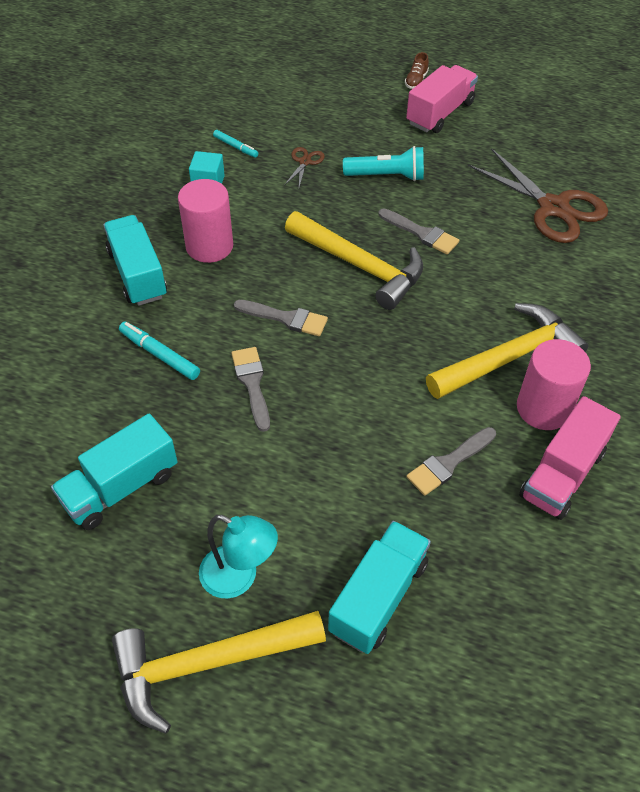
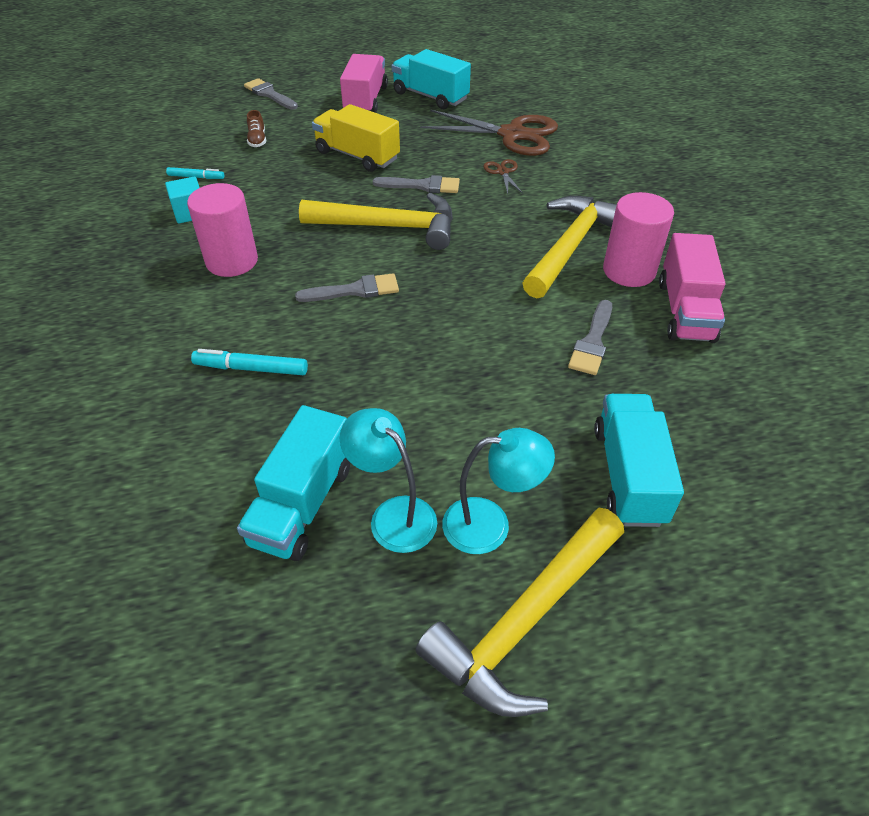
camera: 30 degrees left, 5 degrees down
turquoise truck [103,215,167,306] -> turquoise truck moved to [391,49,471,109]
grey brush [231,347,270,432] -> grey brush moved to [244,78,298,110]
brown scissors [285,147,325,187] -> brown scissors moved to [483,159,523,194]
turquoise flashlight [343,146,424,181] -> yellow truck [312,104,400,172]
brown shoe [405,52,429,89] -> brown shoe moved to [247,110,266,147]
none -> turquoise lamp [340,408,437,553]

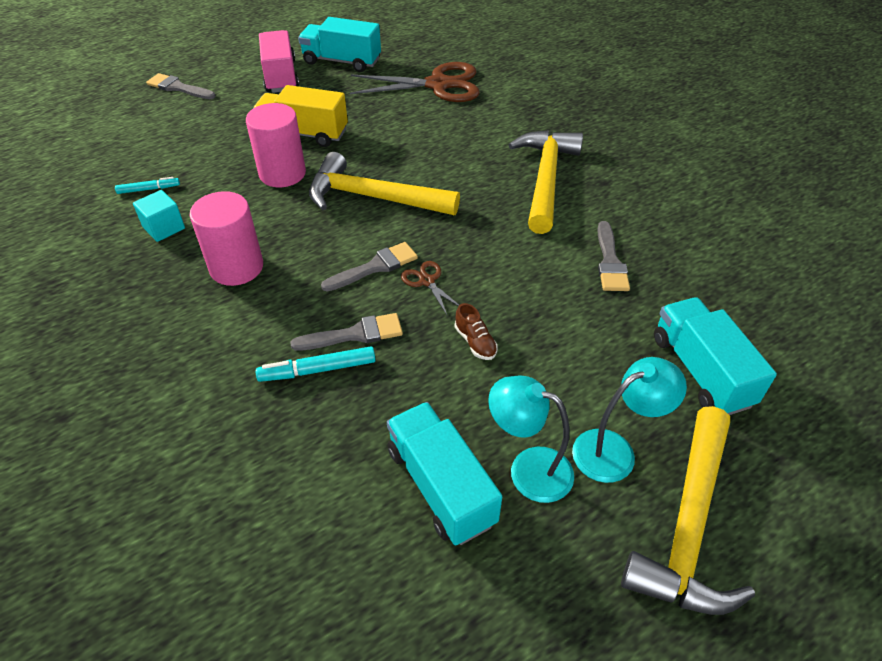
camera: 20 degrees left, 0 degrees up
turquoise truck [237,405,350,561] -> turquoise truck turned 150 degrees clockwise [387,402,502,545]
brown shoe [247,110,266,147] -> brown shoe moved to [455,303,498,360]
yellow hammer [299,193,453,250] -> yellow hammer turned 150 degrees counterclockwise [309,152,460,215]
grey brush [373,175,460,193] -> grey brush moved to [290,313,403,351]
brown scissors [483,159,523,194] -> brown scissors moved to [401,261,459,315]
pink cylinder [603,192,674,287] -> pink cylinder moved to [246,103,306,187]
pink truck [659,233,725,343] -> none

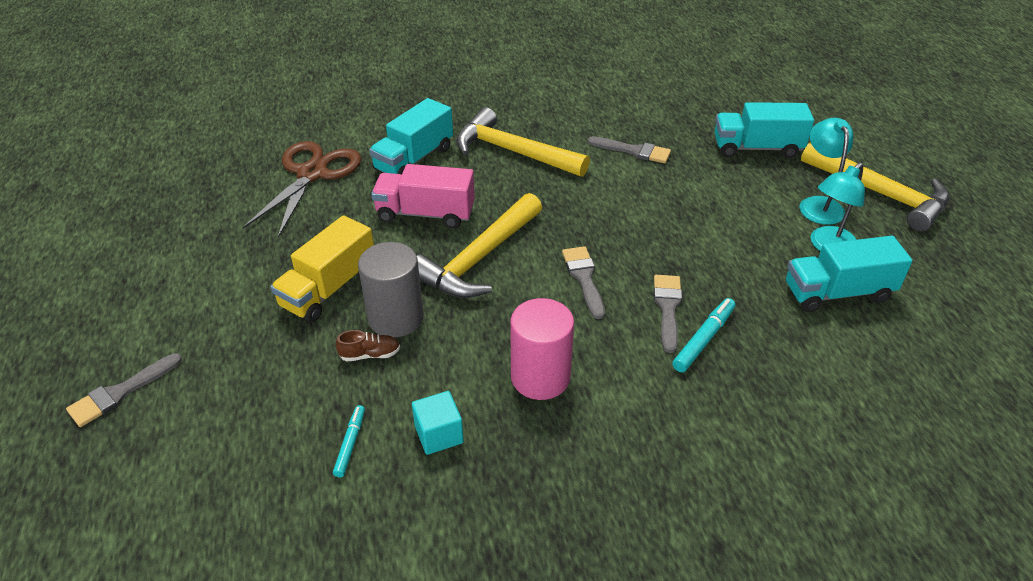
camera: 70 degrees left, 5 degrees down
pink cylinder [246,103,306,187] -> grey cylinder [358,242,424,337]
turquoise marker [255,346,376,382] -> turquoise marker turned 150 degrees counterclockwise [672,298,735,372]
pink truck [259,30,299,93] -> pink truck moved to [371,164,475,228]
turquoise truck [298,17,381,72] -> turquoise truck moved to [369,98,453,175]
brown scissors [401,261,459,315] -> none
brown shoe [455,303,498,360] -> brown shoe moved to [336,330,400,362]

